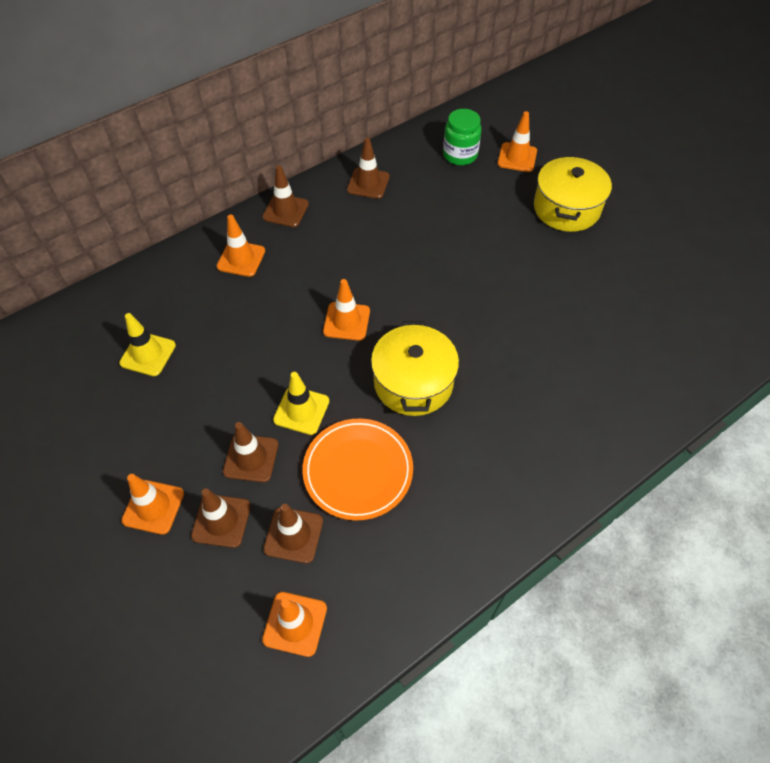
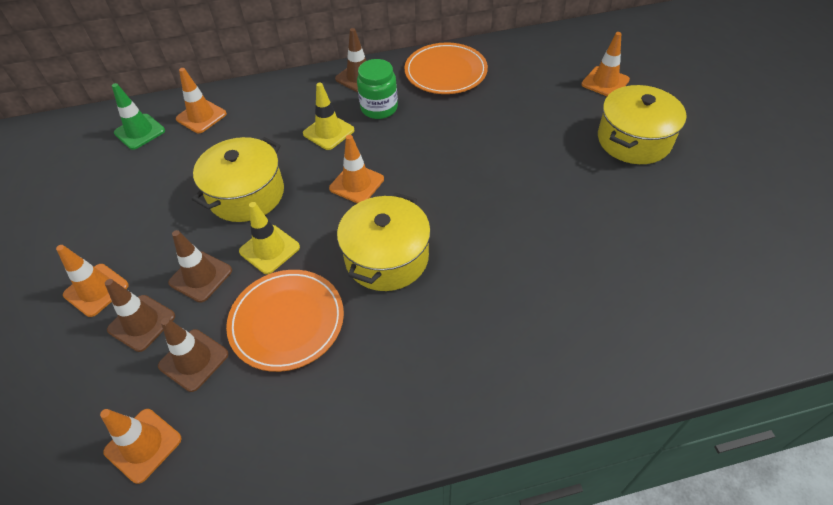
camera: 25 degrees right, 5 degrees down
yellow traffic cone [119,313,176,376] -> yellow traffic cone moved to [303,83,354,150]
orange traffic cone [217,214,265,277] -> orange traffic cone moved to [176,68,227,133]
brown traffic cone [347,138,390,199] -> orange plate [405,42,488,94]
green jar [443,109,481,165] -> green jar moved to [357,59,398,119]
none -> green traffic cone [112,83,165,150]
none -> yellow pot [192,137,284,222]

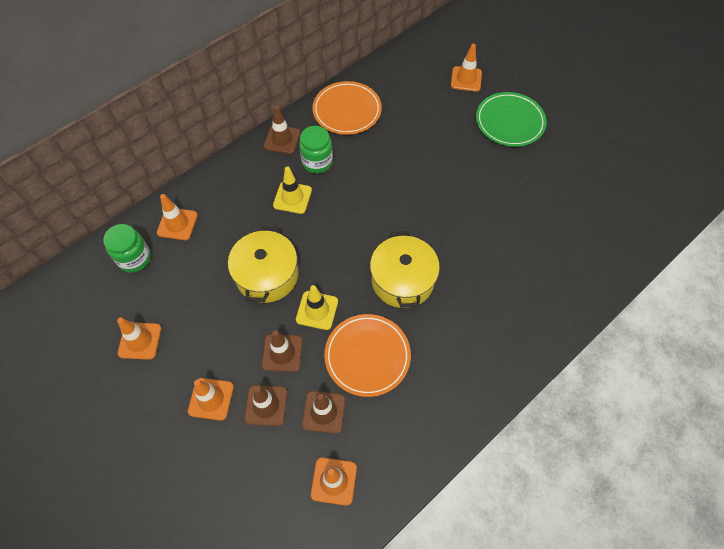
camera: 30 degrees left, 10 degrees up
green traffic cone [112,83,165,150] -> green jar [103,224,151,272]
orange traffic cone [329,135,384,204] -> orange traffic cone moved to [117,318,161,360]
yellow pot [598,85,687,164] -> green plate [476,92,547,147]

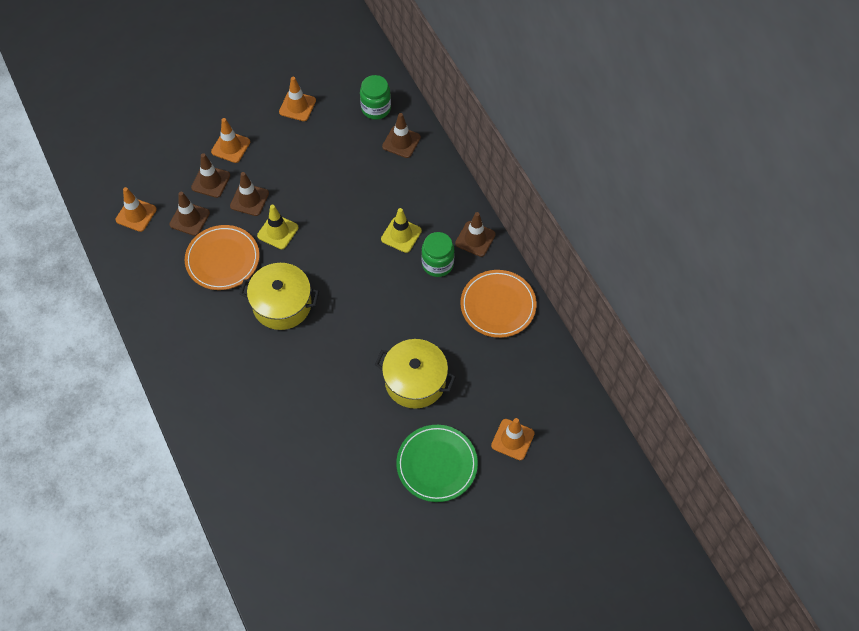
camera: 105 degrees right, 0 degrees up
orange traffic cone [157,194,198,240] -> brown traffic cone [382,113,421,158]
yellow pot [228,226,298,303] -> yellow pot moved to [375,339,456,409]

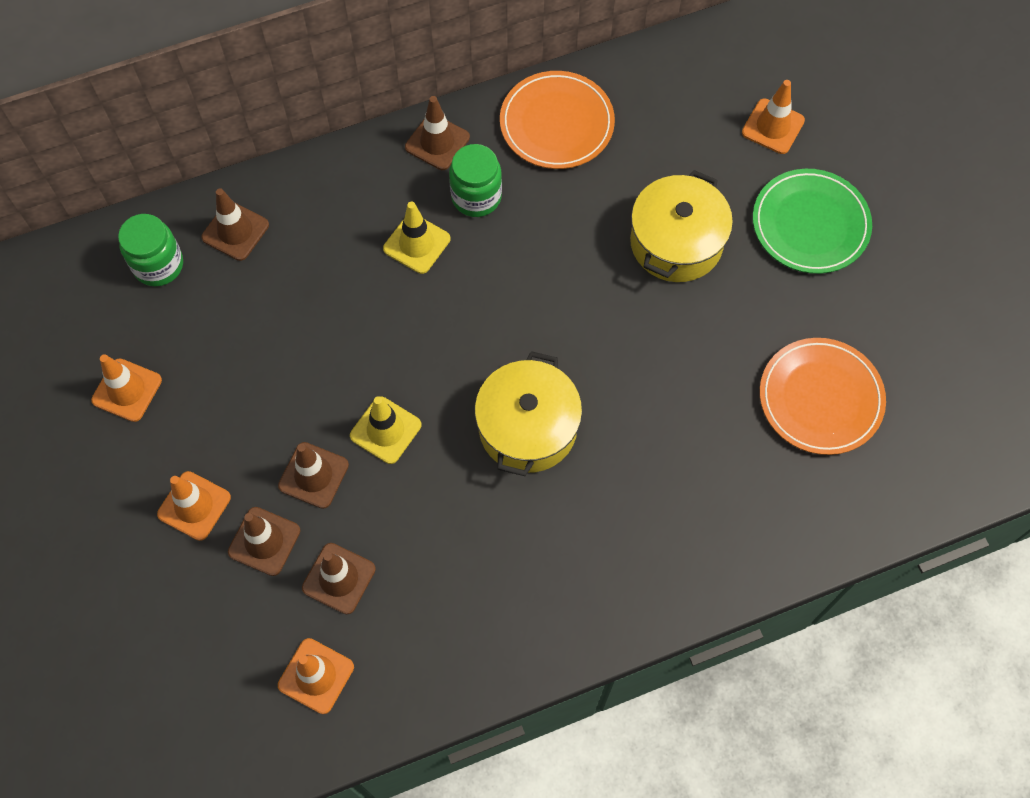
camera: 85 degrees left, 5 degrees up
orange plate [185,225,259,290] -> orange plate moved to [760,338,886,455]

